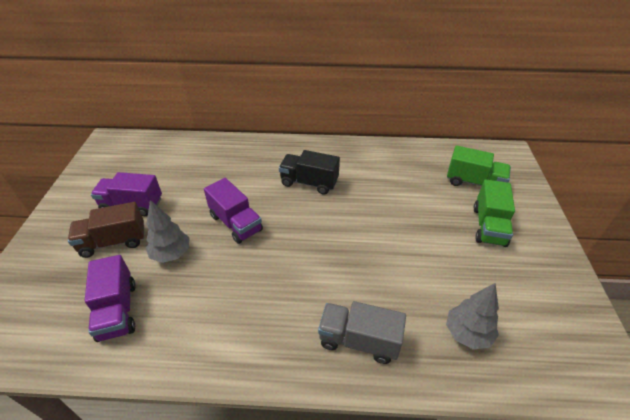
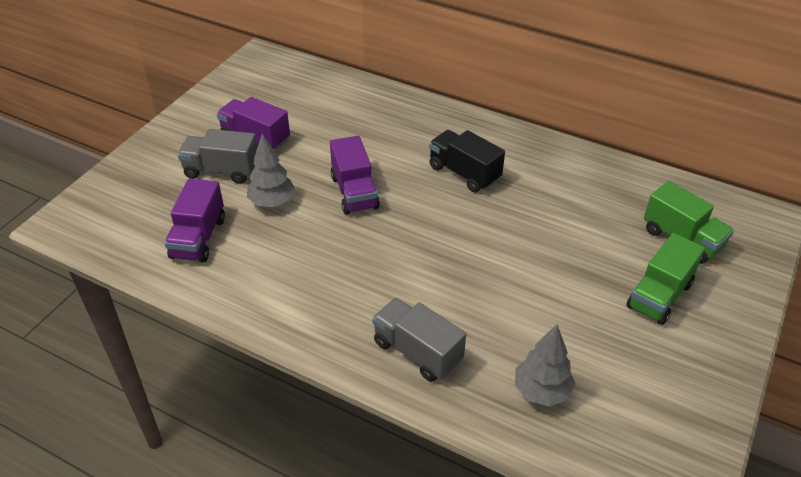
camera: 25 degrees right, 0 degrees up
brown truck [68,202,144,258] -> grey truck [178,129,257,184]

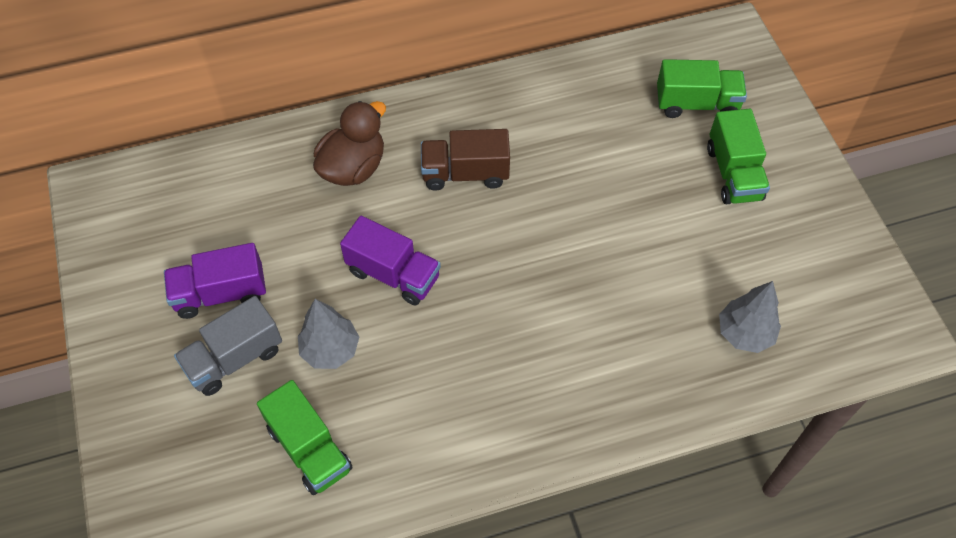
camera: 45 degrees left, 15 degrees up
purple truck [165,178,225,263] -> green truck [257,380,353,495]
grey truck [372,298,466,382] -> none
black truck [429,130,505,193] -> brown truck [421,129,510,191]
none -> brown duck [313,101,386,186]

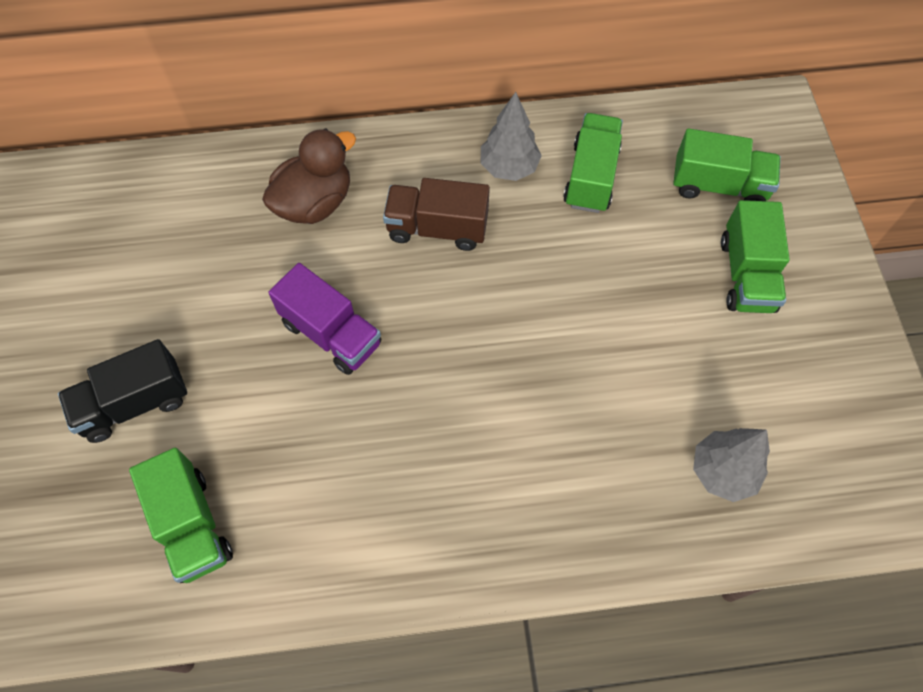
camera: 10 degrees right, 5 degrees up
purple truck [164,243,266,319] -> none
grey truck [174,296,282,396] -> black truck [58,339,187,443]
grey tree [298,299,359,369] -> grey tree moved to [481,92,542,181]
none -> green truck [563,113,623,213]

